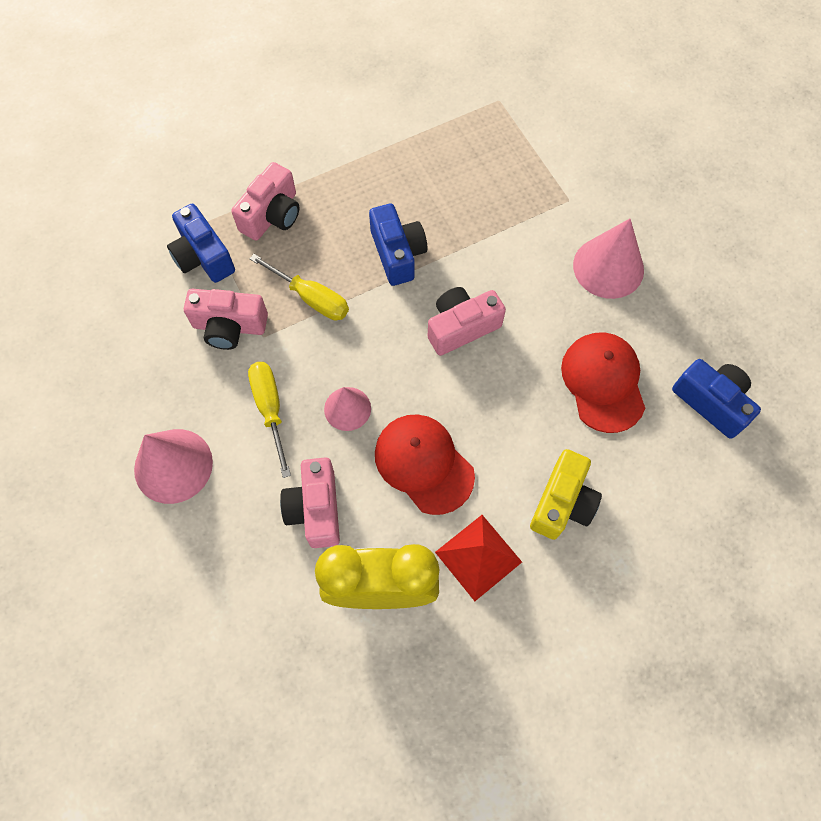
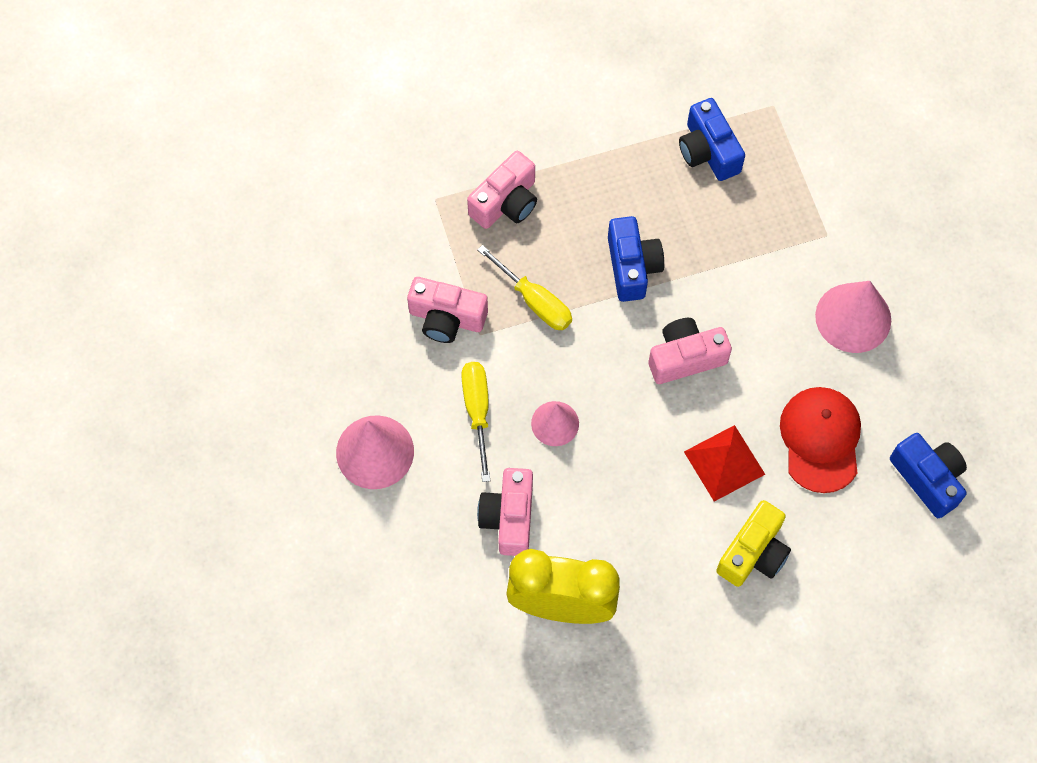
camera: 10 degrees right, 0 degrees up
blue camera [167,204,235,283] -> blue camera moved to [679,98,745,181]
red cap [375,414,475,515] -> none
red pyramid [435,515,522,601] -> red pyramid moved to [684,425,765,502]

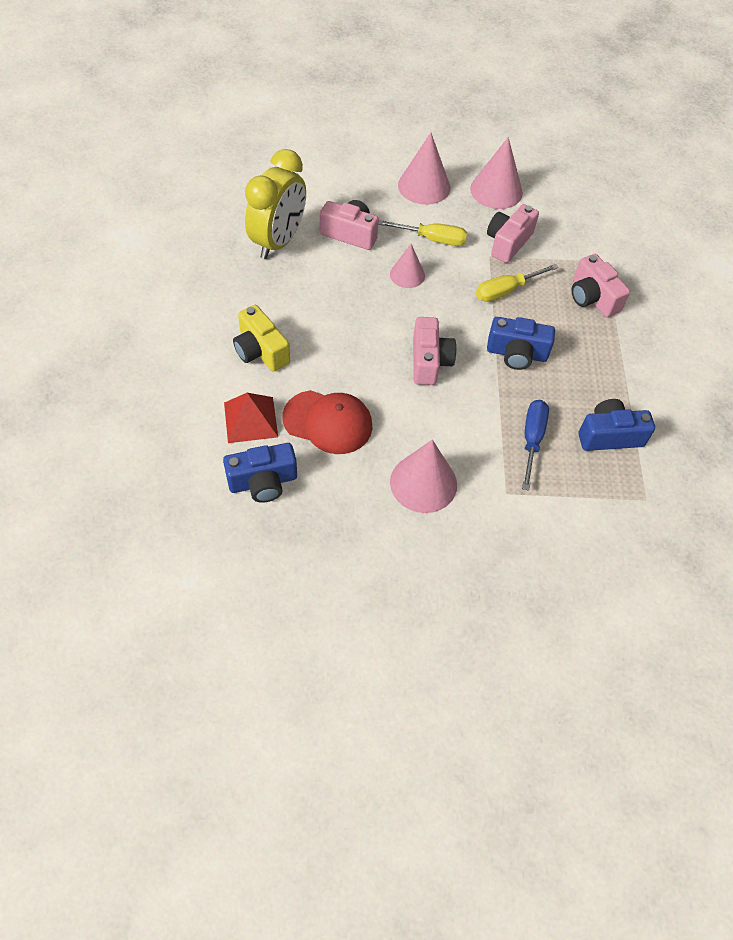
camera: 105 degrees right, 10 degrees down
red pyramid [684,425,765,502] -> red pyramid moved to [224,393,278,443]
none -> pink cone [470,137,523,209]
none -> blue screwdriver [522,400,549,491]

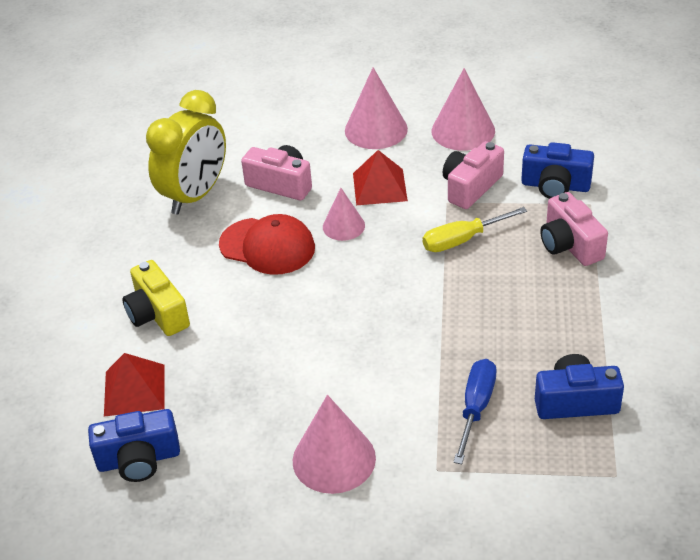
camera: 10 degrees right, 15 degrees down
red cap [282,390,372,454] -> red cap moved to [219,214,315,275]
yellow screwdriver [378,220,467,246] -> red pyramid [353,150,408,205]
pink camera [413,317,456,385] -> none
blue camera [487,317,555,370] -> blue camera moved to [521,142,594,199]

